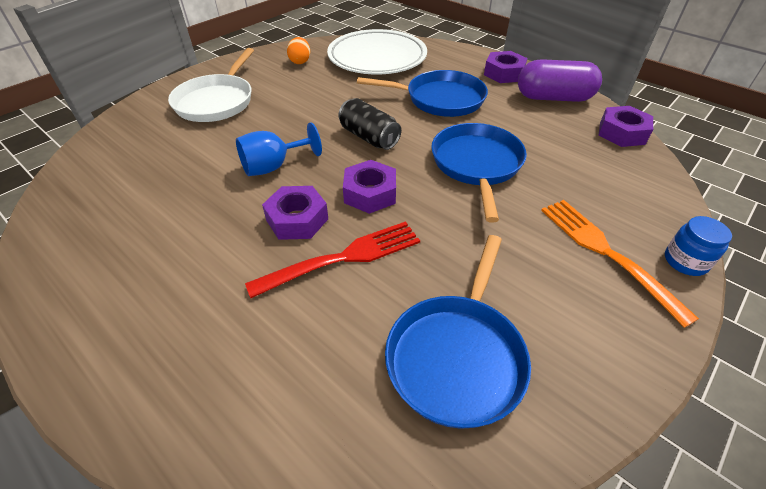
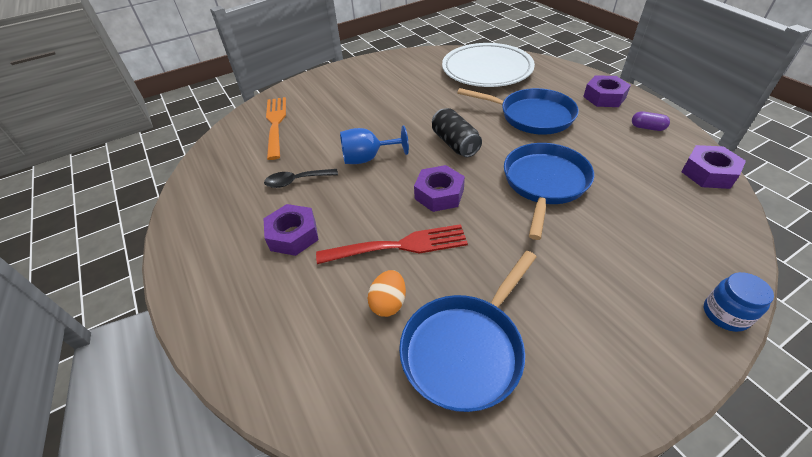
camera: 20 degrees right, 0 degrees up
white pan [168,48,254,122] -> none
purple nut [262,186,328,240] -> purple nut moved to [263,204,319,256]
orange egg [287,37,310,64] -> orange egg moved to [367,270,406,317]
purple capsule [518,59,602,102] -> purple capsule [632,111,670,131], size x0.44
orange fork [541,200,699,328] -> orange fork moved to [266,97,286,160]
none -> black spoon [264,169,338,188]

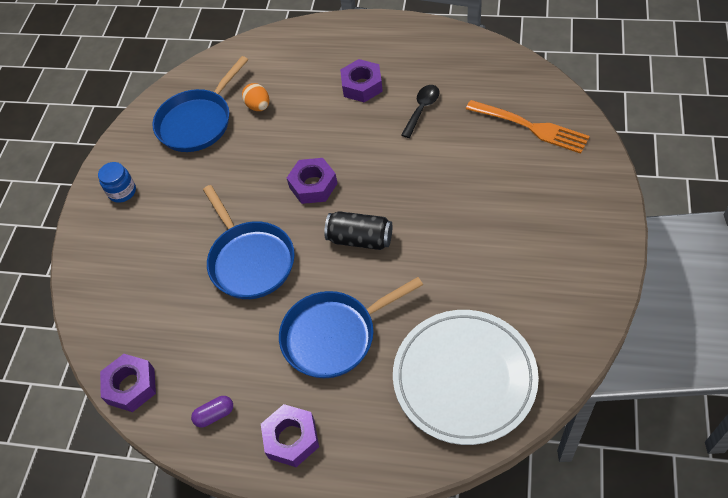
camera: 135 degrees right, 10 degrees up
red fork [316,224,468,264] -> none
blue goblet [340,125,409,164] -> none
blue pan [399,251,536,412] -> blue pan turned 135 degrees counterclockwise [152,56,248,152]
blue jar [704,272,774,332] -> blue jar moved to [98,162,136,203]

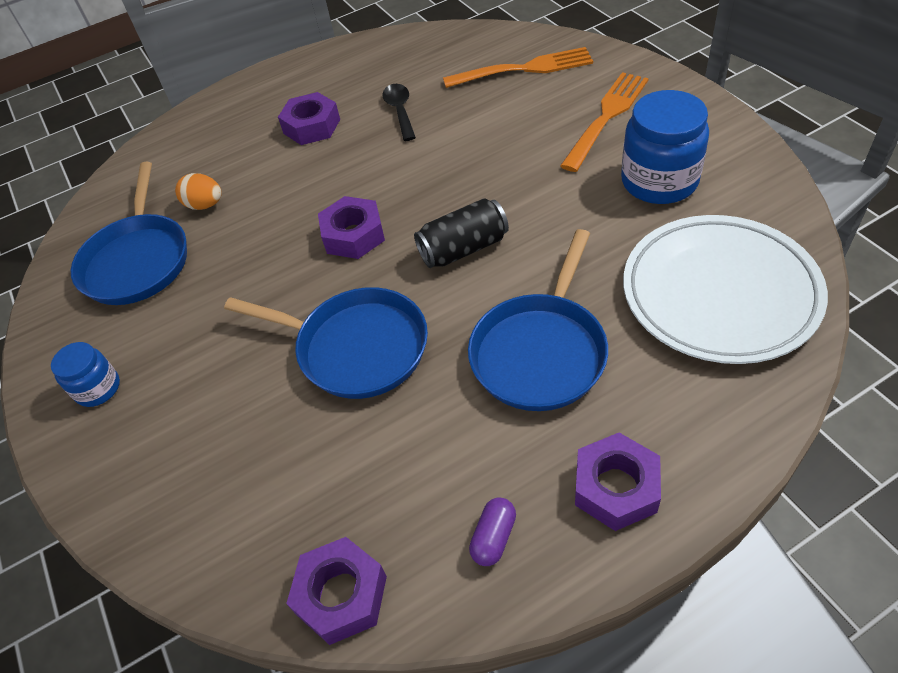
camera: 40 degrees left, 5 degrees down
none -> orange fork [560,72,649,172]
none -> blue jar [621,90,709,204]

